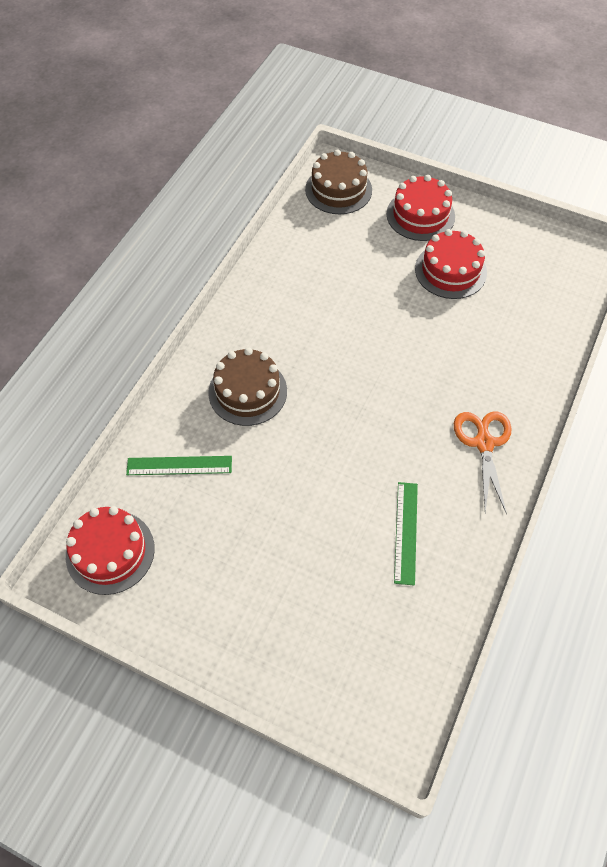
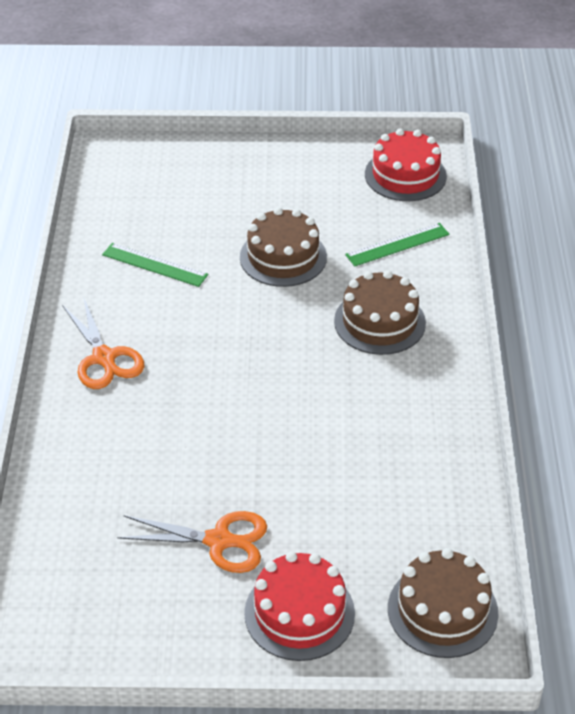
camera: 155 degrees right, 15 degrees down
green ruler [394,482,418,586] -> green ruler turned 45 degrees counterclockwise [102,243,208,287]
red cake [415,229,487,299] -> orange scissors [117,511,267,573]
none -> brown cake [240,207,327,287]

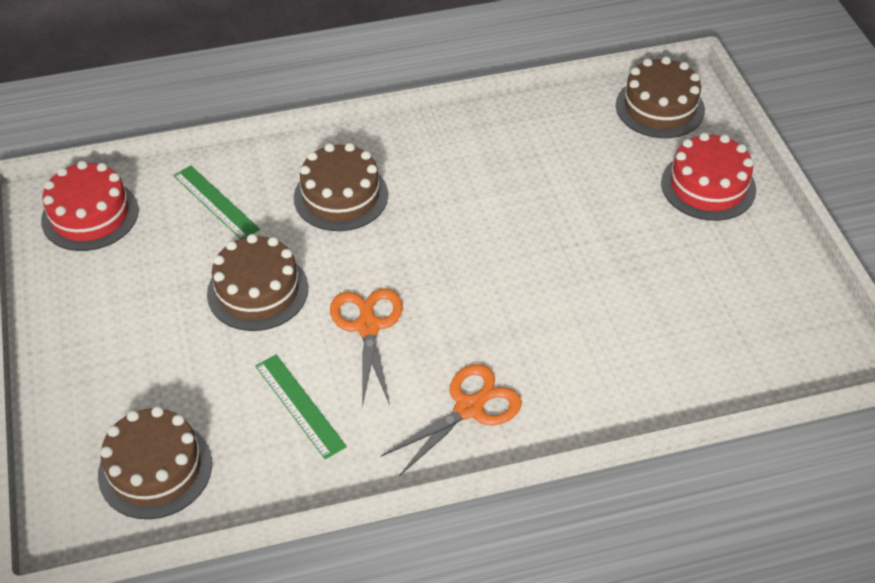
camera: 105 degrees left, 5 degrees up
green ruler [102,243,208,287] -> green ruler turned 45 degrees counterclockwise [255,355,347,459]
orange scissors [117,511,267,573] -> orange scissors moved to [330,288,403,407]
none -> brown cake [98,406,212,519]

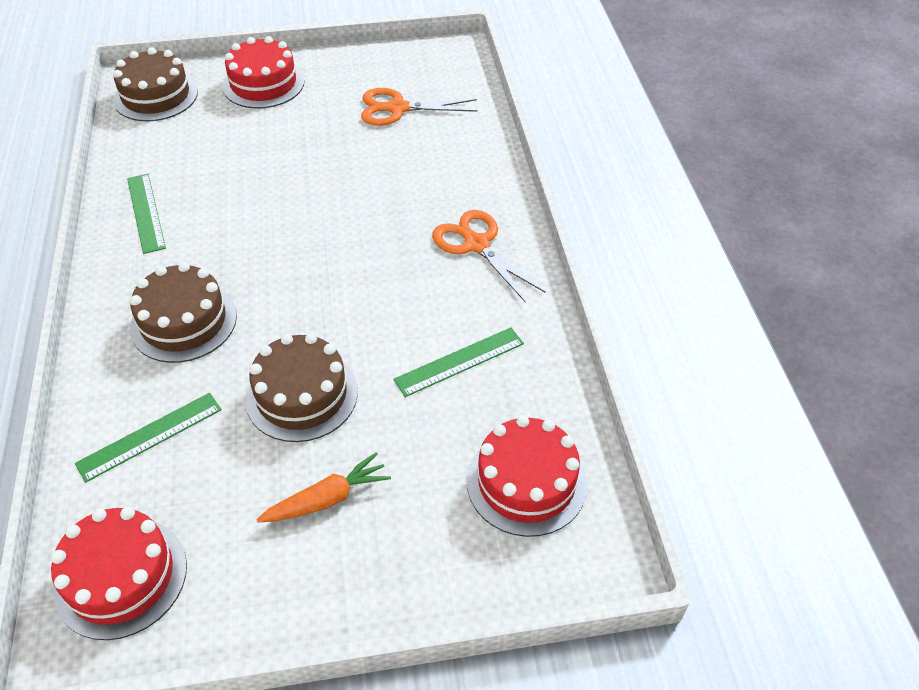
camera: 85 degrees left, 0 degrees up
brown cake [98,406,212,519] -> red cake [467,415,587,537]
orange scissors [330,288,403,407] -> orange scissors moved to [361,88,478,126]
none -> green ruler [127,174,166,254]
none -> orange carrot [256,452,391,523]

